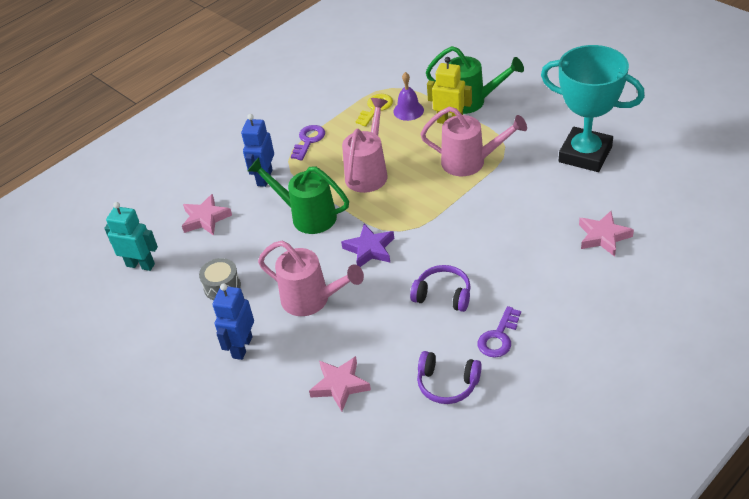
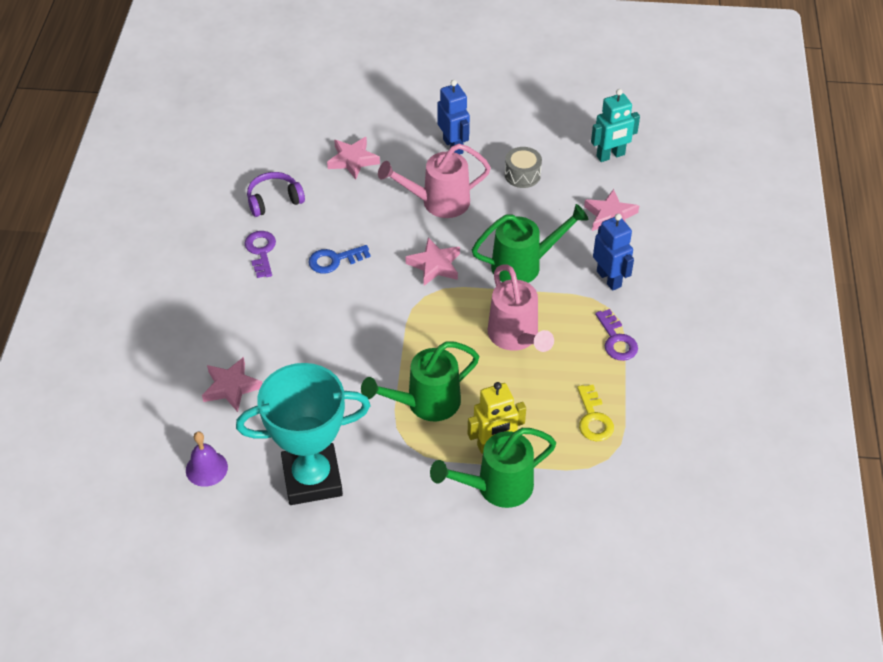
camera: 135 degrees right, 5 degrees up
purple star [341,224,394,267] -> pink star [405,238,460,286]
purple bell [393,72,424,121] -> purple bell moved to [186,431,228,487]
purple headphones [410,265,471,312] -> blue key [308,245,371,274]
pink watering can [420,107,527,176] -> green watering can [361,341,479,421]

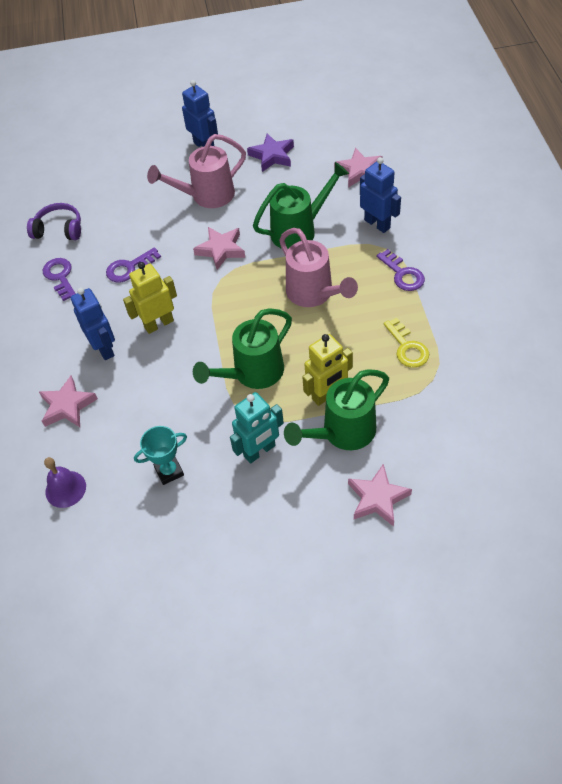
camera: 10 degrees left, 5 degrees up
turquoise trophy [236,363,370,505] -> turquoise trophy [134,426,187,485], size x0.45
purple headphones [247,172,305,217] -> purple headphones turned 45 degrees clockwise [27,203,81,240]
blue key [308,245,371,274] -> purple key [106,247,161,283]
pink star [327,137,380,180] -> pink star moved to [348,464,412,527]
grey drum [505,147,542,188] -> purple star [247,133,294,172]
turquoise robot [591,89,640,162] -> turquoise robot moved to [230,392,284,463]
none -> blue robot [71,288,115,360]
none -> yellow robot [123,262,177,334]

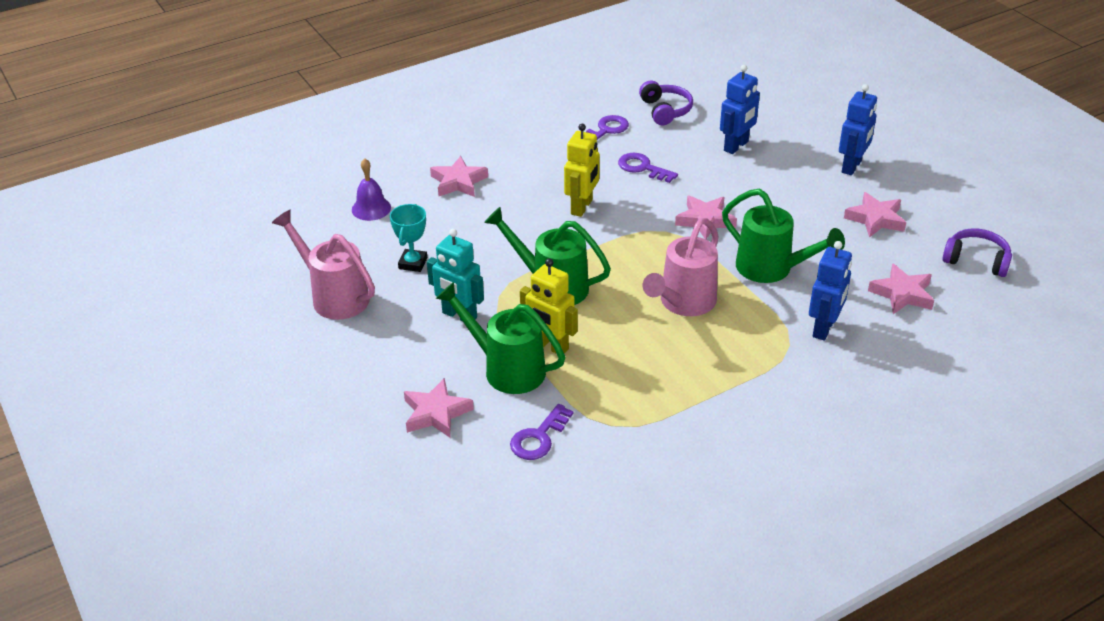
camera: 65 degrees right, 15 degrees down
blue robot [71,288,115,360] -> blue robot moved to [720,65,760,154]
yellow robot [123,262,177,334] -> yellow robot turned 75 degrees clockwise [564,124,600,217]
turquoise trophy [134,426,187,485] -> turquoise trophy turned 60 degrees clockwise [390,204,427,272]
pink watering can [147,134,246,208] -> pink watering can moved to [272,210,375,320]
purple star [247,133,294,172] -> pink star [844,192,906,238]
purple key [376,249,425,291] -> purple key moved to [510,404,573,460]
yellow key [384,318,429,368] -> none
none -> purple headphones [942,229,1012,277]

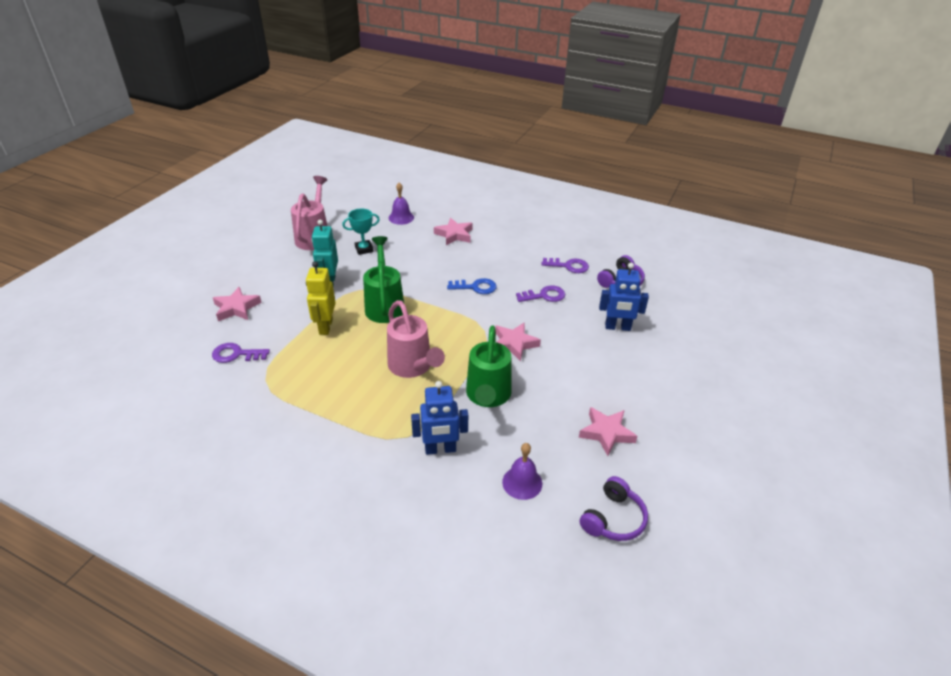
camera: 55 degrees right, 0 degrees up
green watering can [436,282,565,394] -> none
yellow robot [564,124,600,217] -> blue key [447,278,497,294]
purple key [618,153,678,183] -> purple key turned 75 degrees clockwise [516,285,565,302]
pink watering can [643,218,719,316] -> pink watering can turned 120 degrees counterclockwise [387,300,445,378]
blue robot [839,84,877,175] -> none
pink star [868,263,934,314] -> purple bell [502,443,542,500]
purple headphones [942,229,1012,277] -> purple headphones turned 45 degrees clockwise [580,476,648,541]

